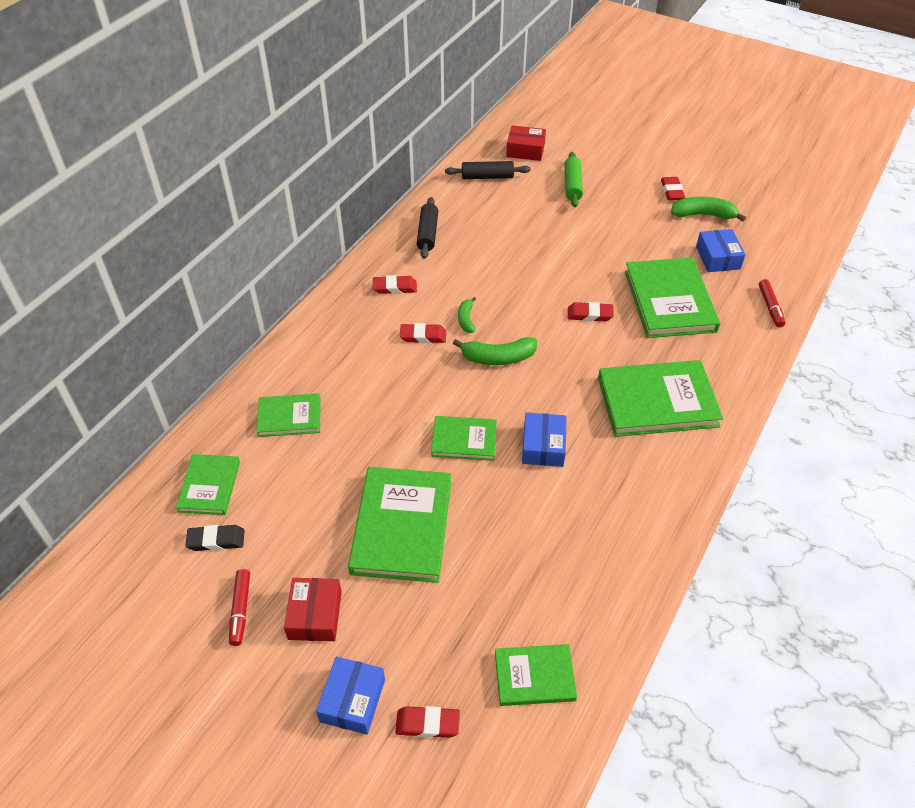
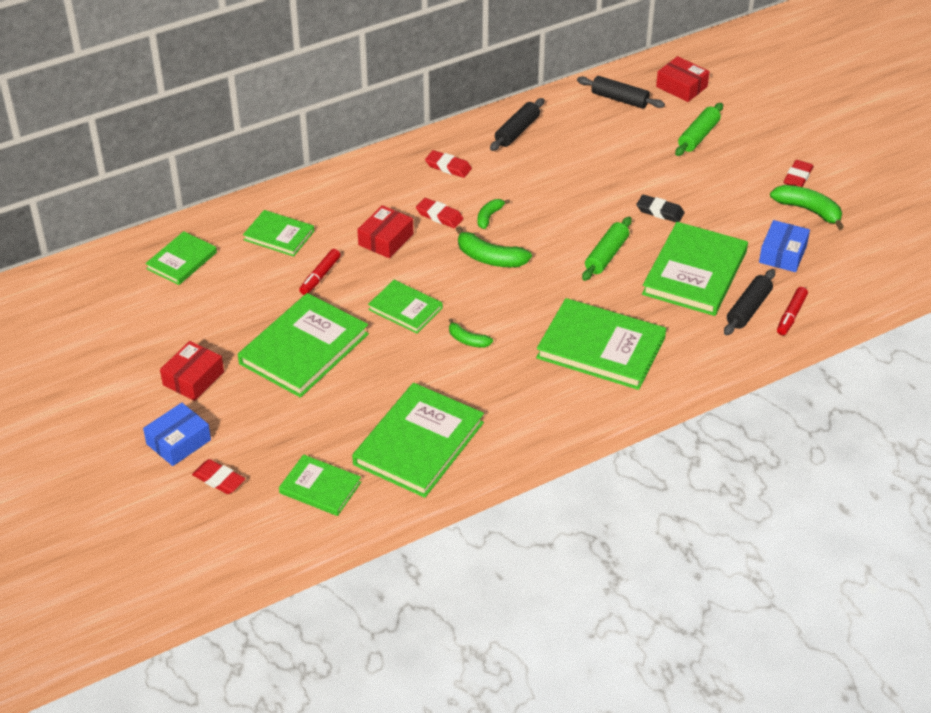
camera: 30 degrees right, 5 degrees down
black eraser [185,525,245,551] -> black eraser moved to [636,194,685,222]
red marker [229,569,250,646] -> red marker moved to [299,249,341,295]
blue box [522,412,567,467] -> green banana [449,318,493,348]
red eraser [568,302,614,322] -> green rolling pin [582,217,632,281]
none -> green book [352,383,484,498]
none -> red box [357,205,413,258]
none -> black rolling pin [724,269,775,335]

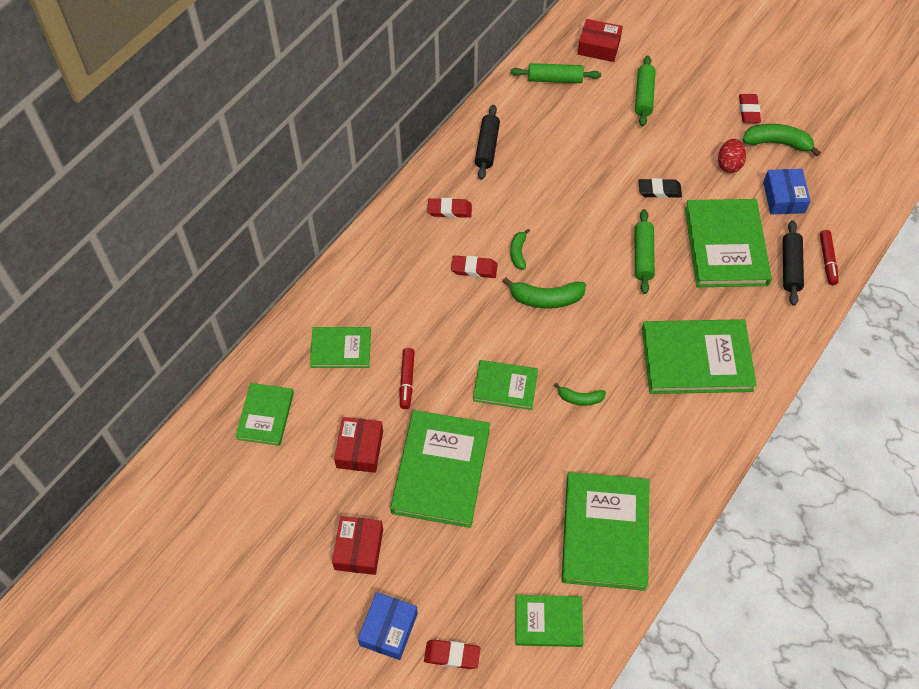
camera: 25 degrees left, 15 degrees up
red box [357,205,413,258] -> red box moved to [334,417,383,473]
black rolling pin [577,76,665,109] -> green rolling pin [510,63,601,83]
none -> red egg [718,139,746,173]

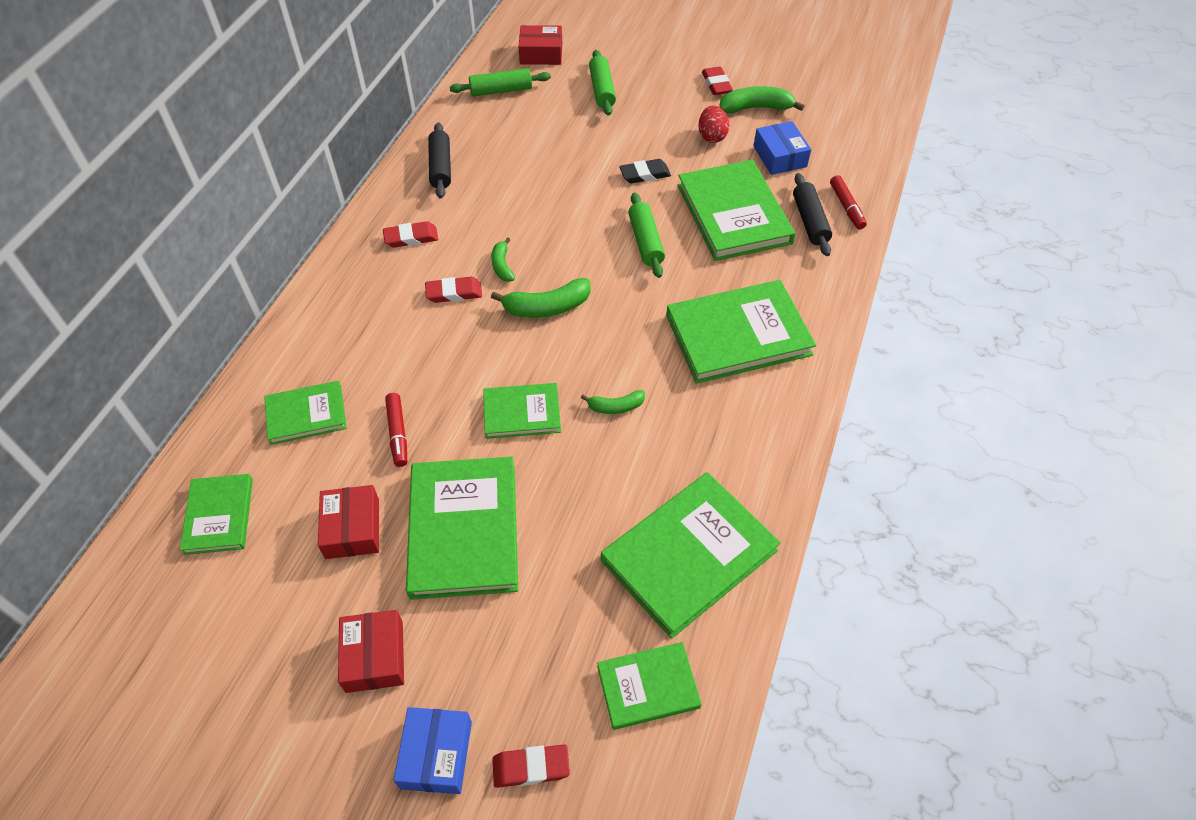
camera: 15 degrees left, 5 degrees down
green book [562,472,650,591] -> green book turned 60 degrees clockwise [601,472,781,639]

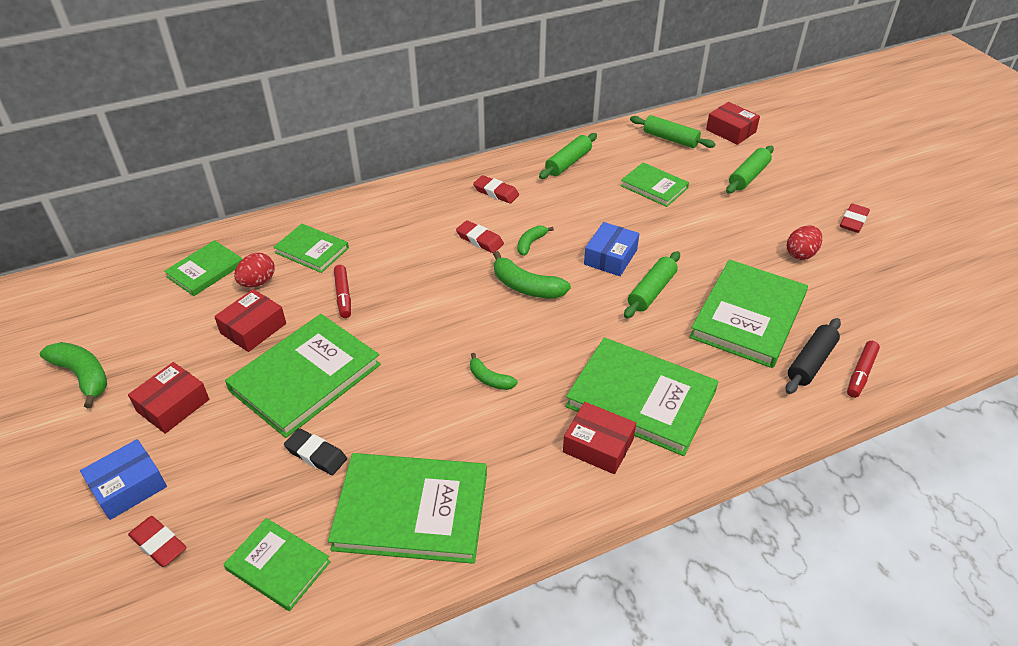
camera: 45 degrees right, 10 degrees down
red marker [385,393,407,467] -> red marker turned 45 degrees counterclockwise [334,265,351,318]
black rolling pin [428,122,451,198] -> green rolling pin [539,133,597,179]
green book [483,383,561,439] -> green book moved to [621,162,689,207]
black eraser [619,159,671,184] -> black eraser moved to [284,428,347,475]
green banana [719,86,805,114] -> green banana moved to [40,342,107,408]
blue box [753,121,811,175] -> blue box moved to [584,222,640,276]
none -> red egg [234,253,275,287]
none -> red box [563,402,636,474]

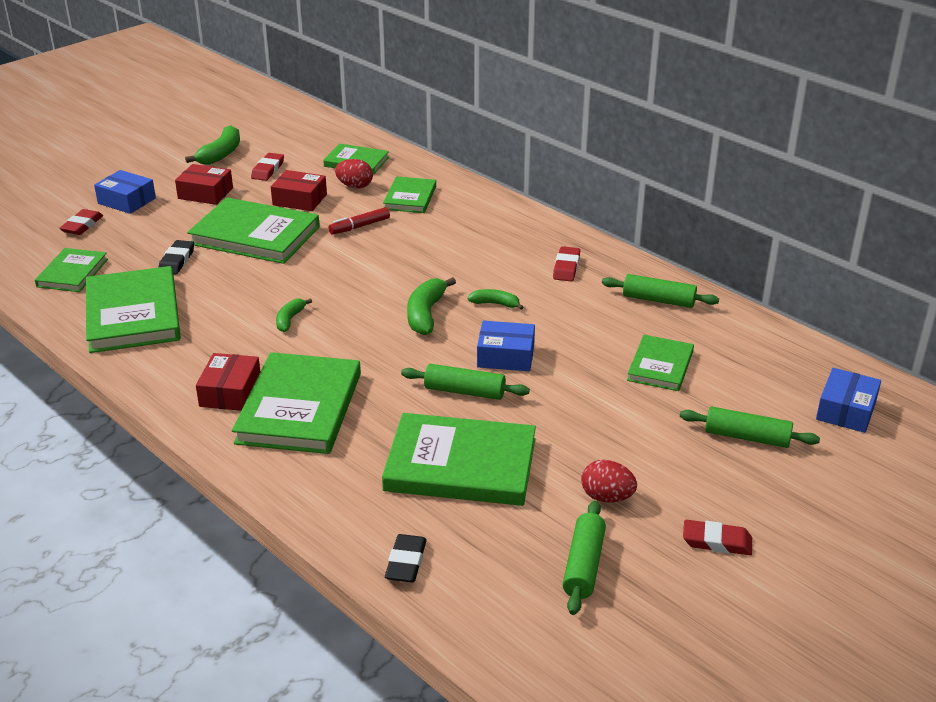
camera: 70 degrees right, 10 degrees down
red eraser [456,220,504,253] -> red eraser moved to [251,153,284,181]
green rolling pin [630,115,715,148] -> green rolling pin moved to [562,500,606,615]
red box [706,102,760,145] -> blue box [816,368,881,433]
black rolling pin [786,318,841,394] -> none
red marker [847,341,880,398] -> black eraser [385,534,427,583]

